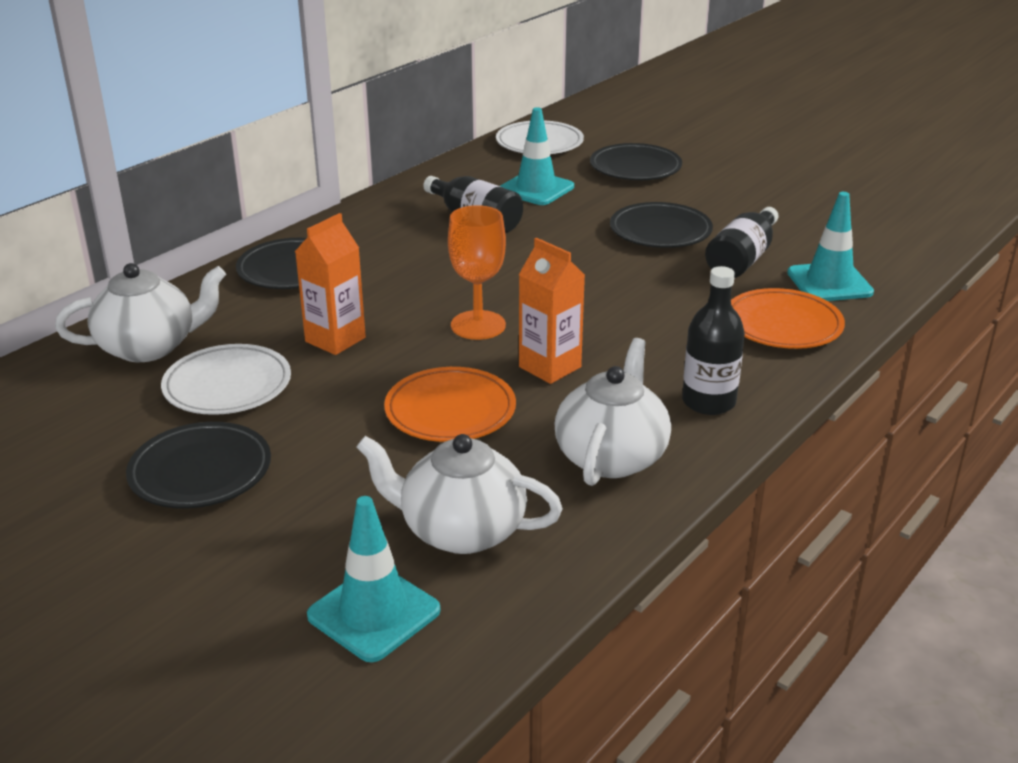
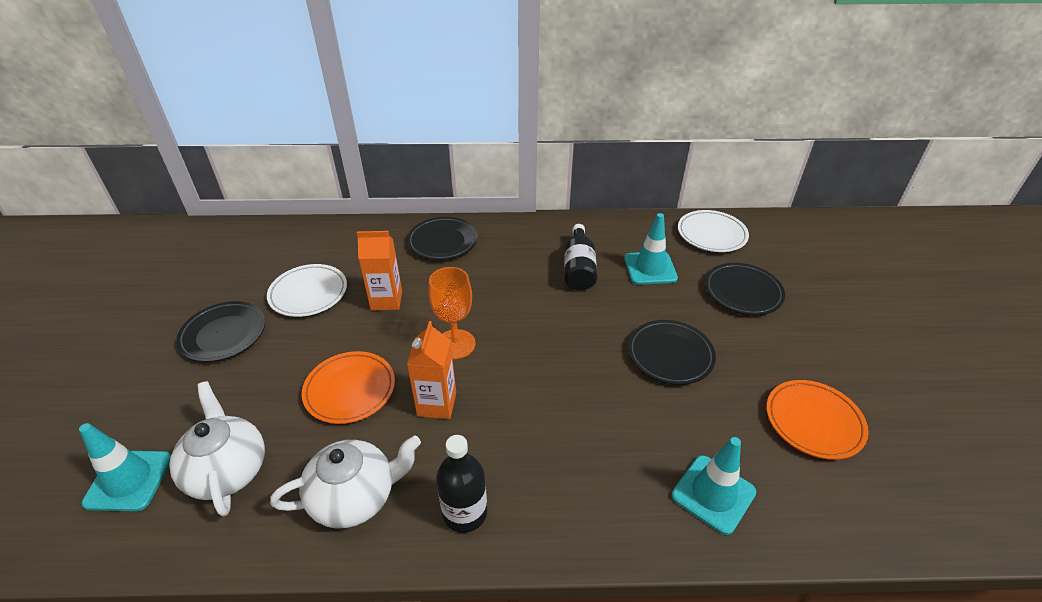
camera: 50 degrees right, 10 degrees up
white teapot [55,263,226,362] -> none
black bottle [705,207,778,278] -> none
orange plate [731,288,845,349] -> orange plate moved to [766,380,869,460]

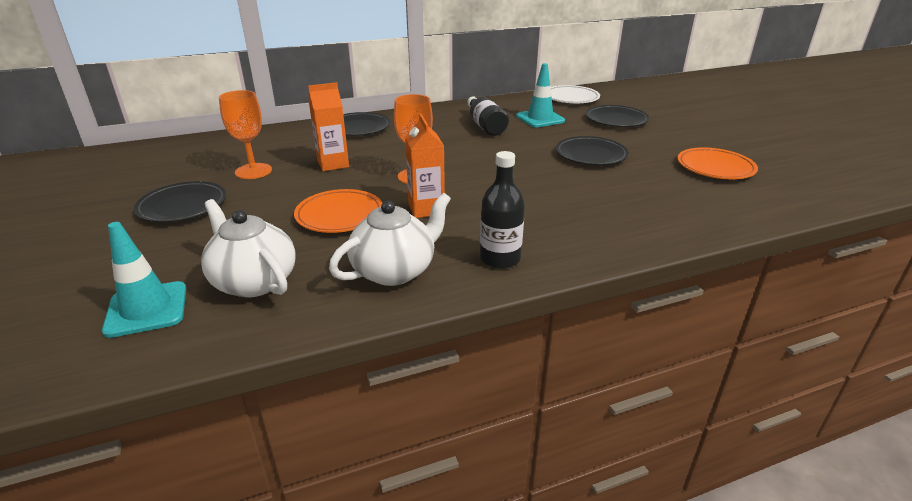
camera: 20 degrees left, 10 degrees down
white plate [267,264,347,317] -> orange goblet [219,90,272,179]
turquoise traffic cone [672,437,756,535] -> none

